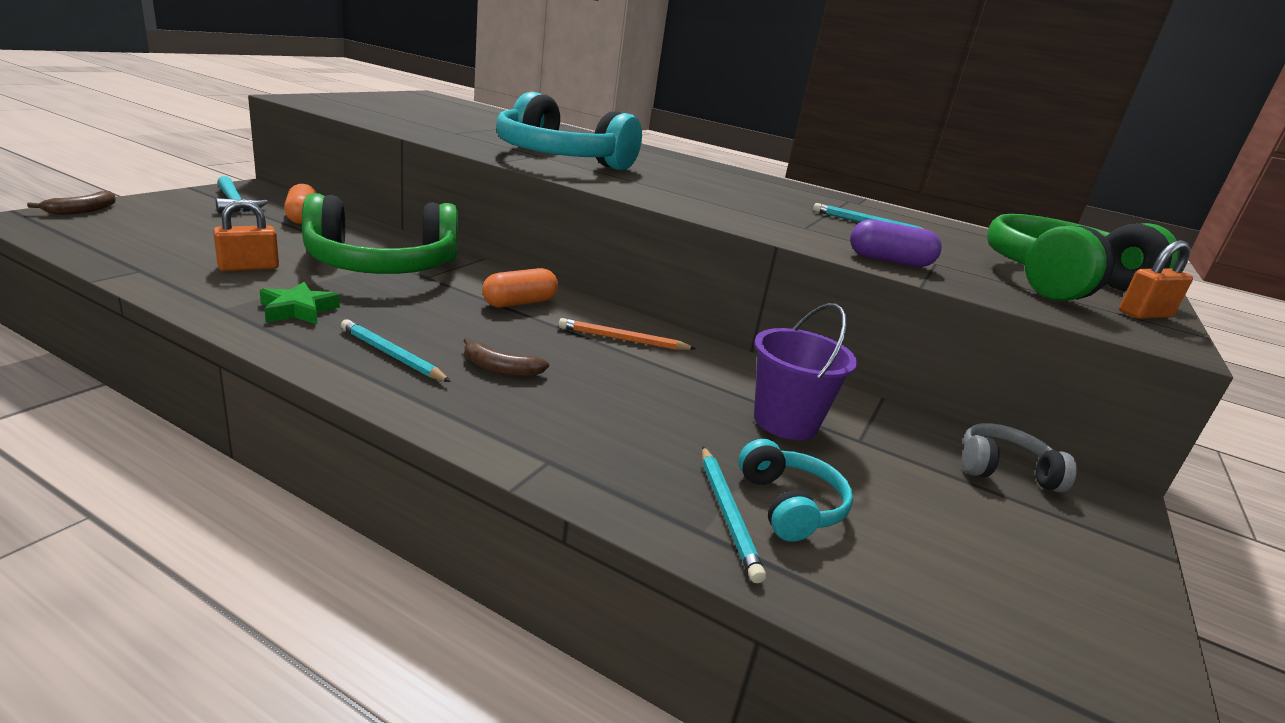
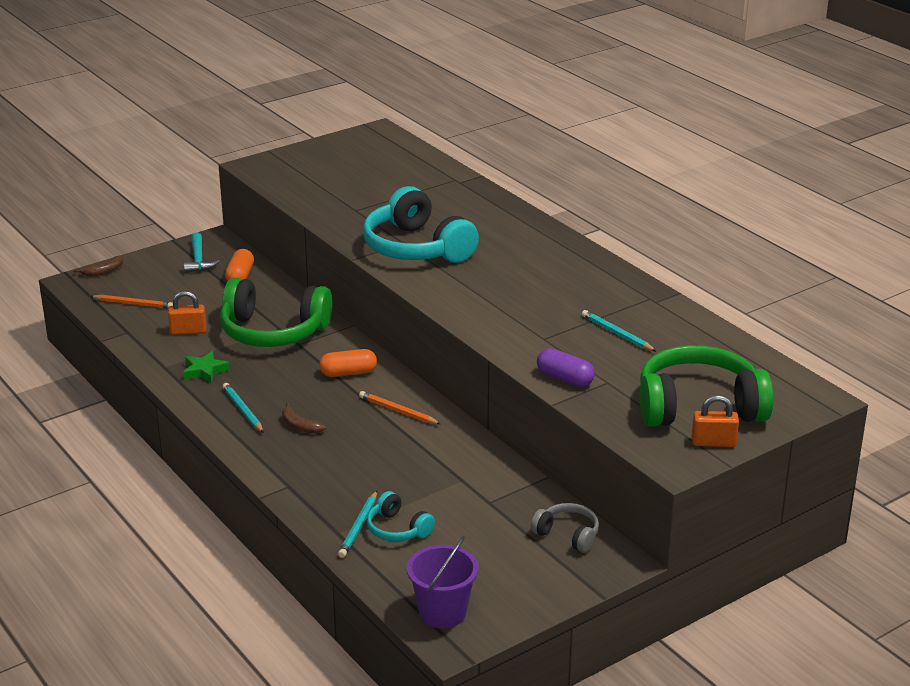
camera: 30 degrees right, 5 degrees up
turquoise headphones [738,439,853,542] -> turquoise headphones turned 120 degrees clockwise [367,491,435,541]
purple bucket [754,303,857,440] -> purple bucket moved to [407,536,479,628]
none -> orange pencil [90,295,173,309]

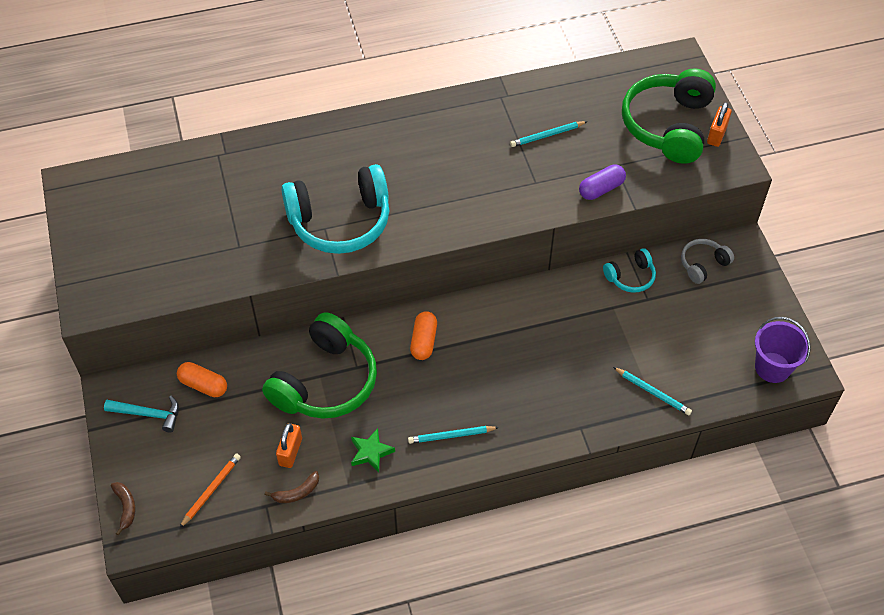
camera: 70 degrees left, 25 degrees up
brown banana [282,403,326,434] -> brown banana moved to [264,471,319,503]
orange pencil [359,391,441,424] -> none
turquoise headphones [367,491,435,541] -> turquoise headphones moved to [603,248,656,293]

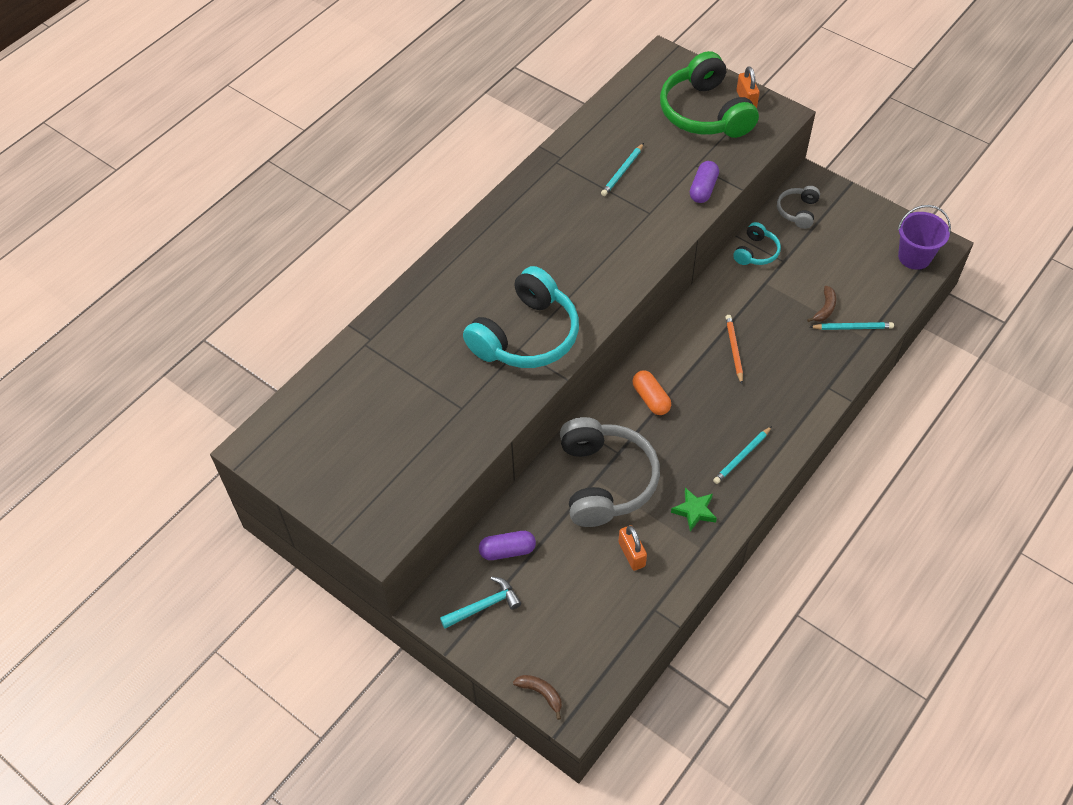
camera: 35 degrees left, 0 degrees up
orange capsule [177,362,227,397] -> purple capsule [479,531,536,560]
orange pencil [180,453,241,528] -> orange pencil moved to [726,315,743,384]
green headphones [262,312,377,419] -> grey headphones [560,417,660,527]
brown banana [264,471,319,503] -> brown banana moved to [807,286,836,322]

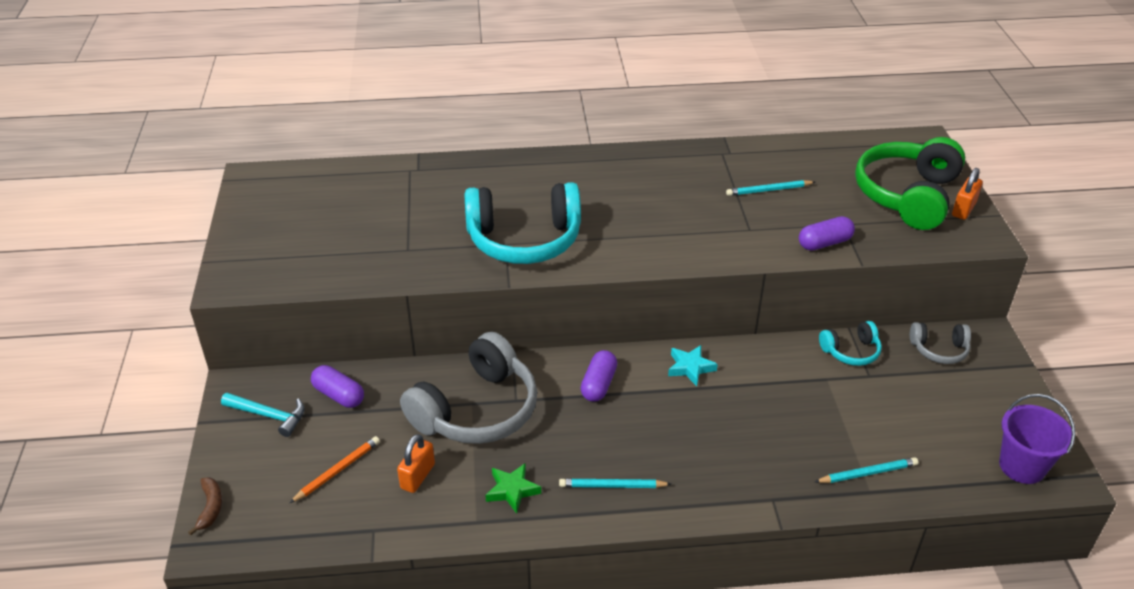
camera: 45 degrees right, 15 degrees down
orange capsule [632,371,671,415] -> purple capsule [580,350,617,402]
orange pencil [726,315,743,384] -> orange pencil moved to [290,436,380,503]
grey headphones [777,186,820,229] -> grey headphones turned 150 degrees counterclockwise [910,322,971,364]
brown banana [807,286,836,322] -> none
turquoise pencil [810,322,894,330] -> turquoise pencil turned 60 degrees counterclockwise [815,457,918,483]
none -> turquoise star [668,345,718,386]

